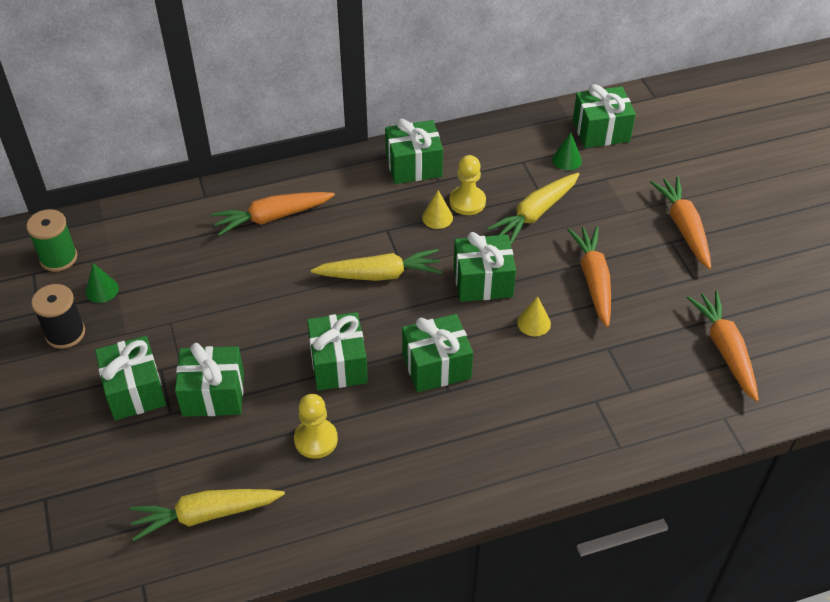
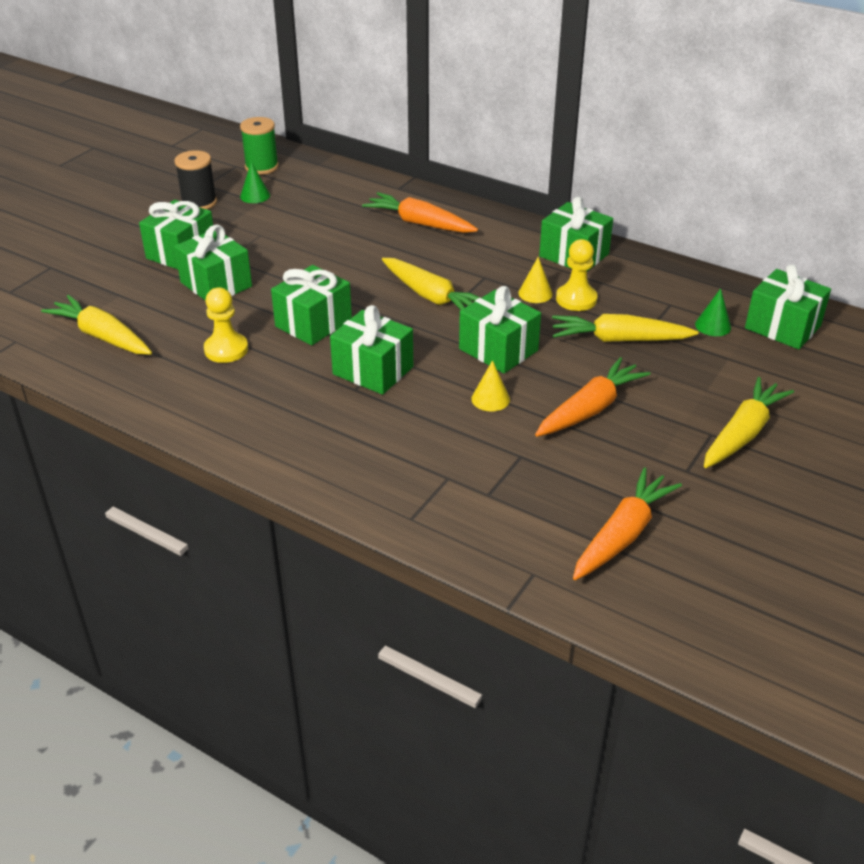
camera: 50 degrees right, 10 degrees down
orange carrot [650,176,711,269] -> yellow carrot [704,377,794,468]

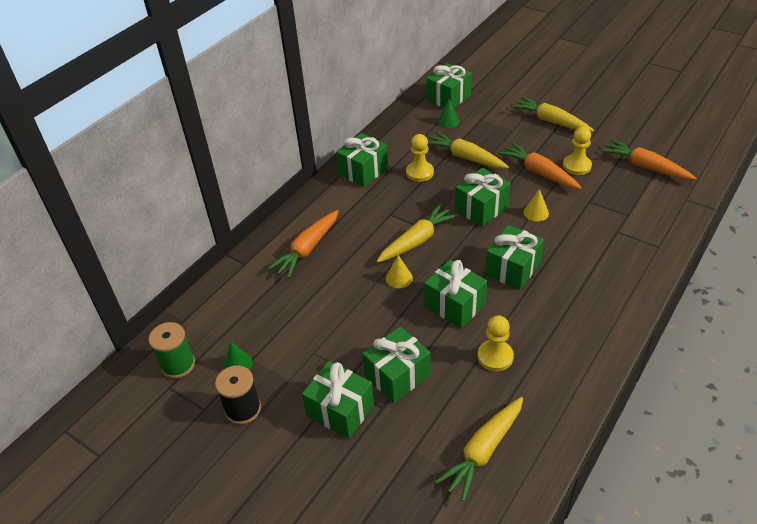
camera: 85 degrees left, 5 degrees up
yellow cone [518,257,553,303] -> yellow cone moved to [386,255,413,288]
yellow carrot [552,314,698,342] -> yellow carrot turned 120 degrees clockwise [428,132,509,169]
none -> yellow pawn [563,127,592,175]

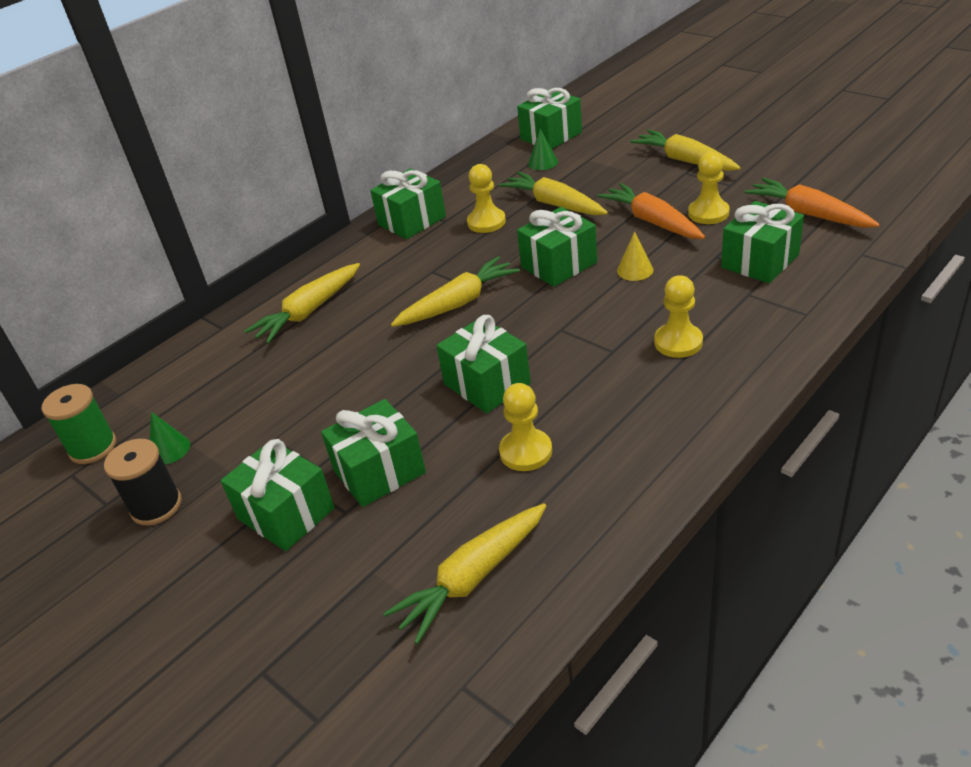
camera: 10 degrees right, 5 degrees down
orange carrot [268,210,339,278] -> yellow carrot [244,263,360,344]
yellow cone [386,255,413,288] -> none
green gift [485,225,544,290] -> green gift moved to [721,201,804,283]
none -> yellow pawn [654,275,703,358]

